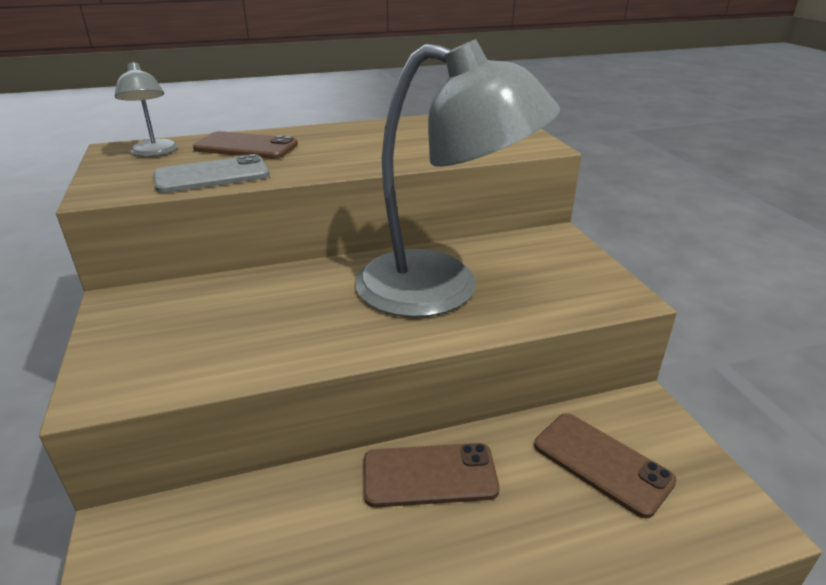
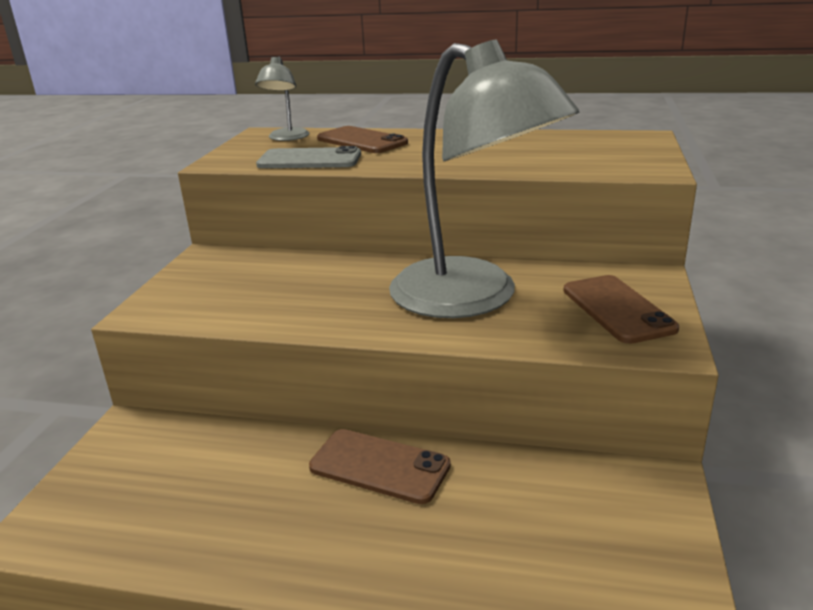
camera: 30 degrees right, 5 degrees down
brown phone [534,413,677,519] -> brown phone moved to [563,275,679,344]

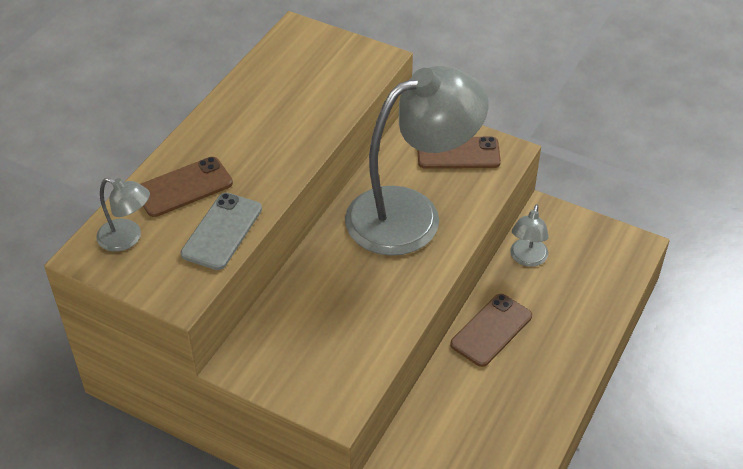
camera: 75 degrees left, 20 degrees up
none -> grey lamp [510,204,549,267]

